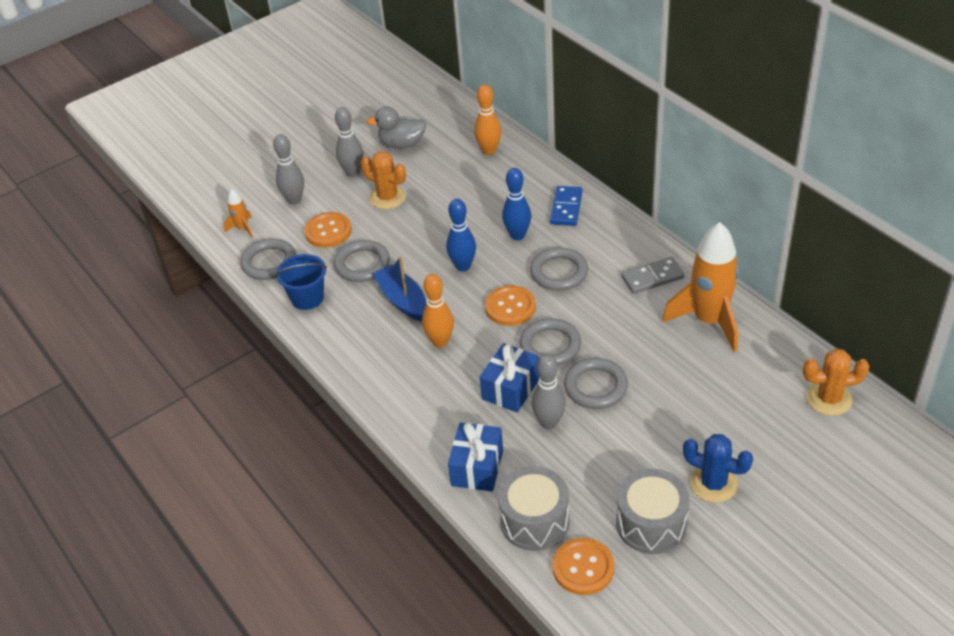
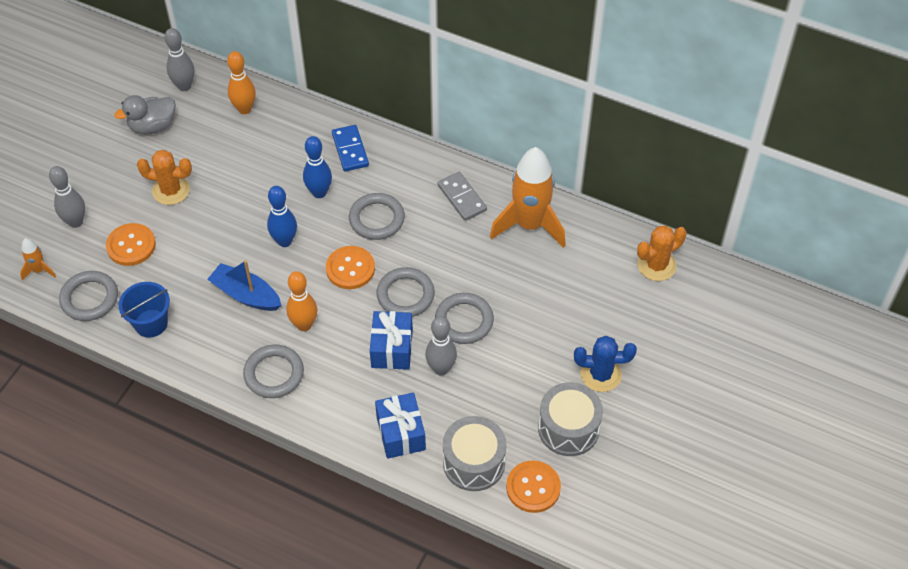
camera: 30 degrees left, 10 degrees up
grey ring [334,240,390,282] -> grey ring moved to [243,345,304,398]
grey bowling pin [335,107,363,177] -> grey bowling pin moved to [165,28,194,91]
grey domino [621,257,685,294] -> grey domino turned 75 degrees counterclockwise [438,172,487,221]

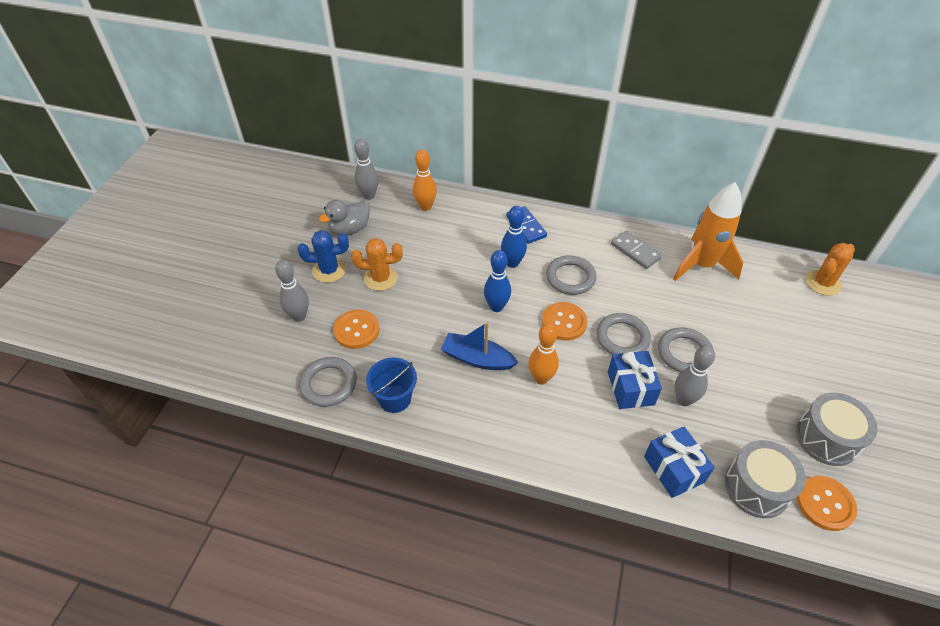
camera: 10 degrees left, 5 degrees down
orange rocket [20,238,56,280] -> none
grey ring [243,345,304,398] -> none
blue cactus [574,336,637,392] -> blue cactus moved to [298,230,349,283]

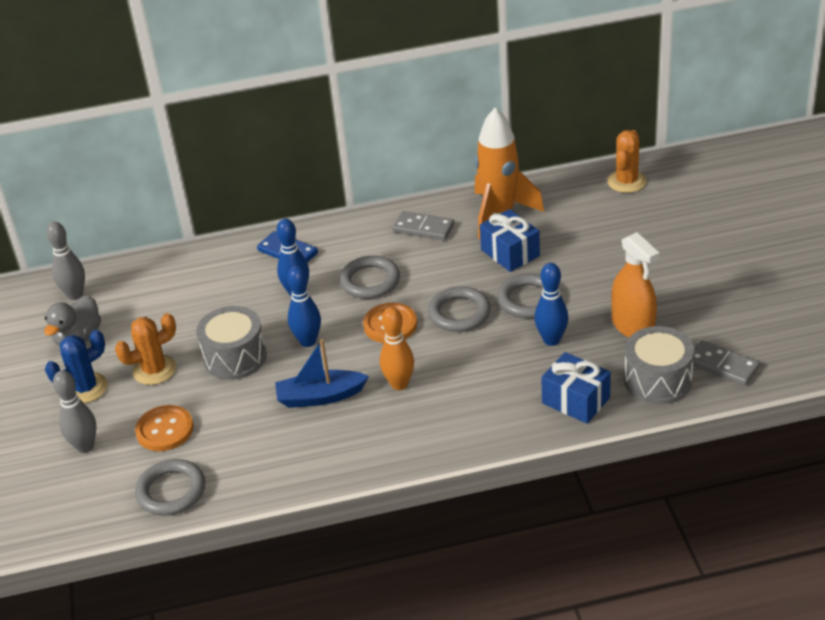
camera: 25 degrees left, 10 degrees down
blue bucket [366,358,417,413] -> none
orange bowling pin [413,149,437,211] -> none
blue gift [608,351,662,409] -> blue gift moved to [480,209,540,272]
grey bowling pin [675,346,715,406] -> blue bowling pin [534,263,568,346]
grey drum [796,392,878,466] -> grey drum moved to [196,306,267,380]
orange button [797,476,857,531] -> grey domino [693,340,760,385]
none -> orange spray bottle [611,232,659,338]

